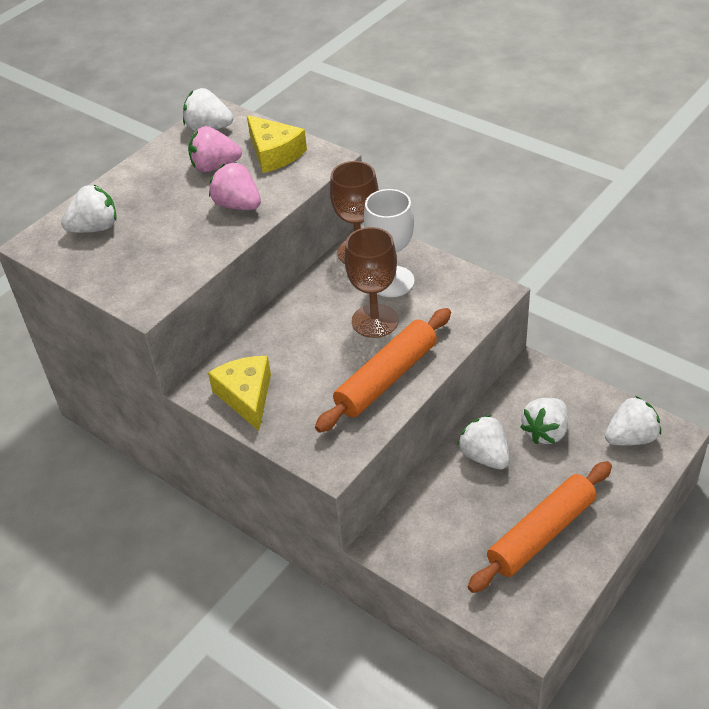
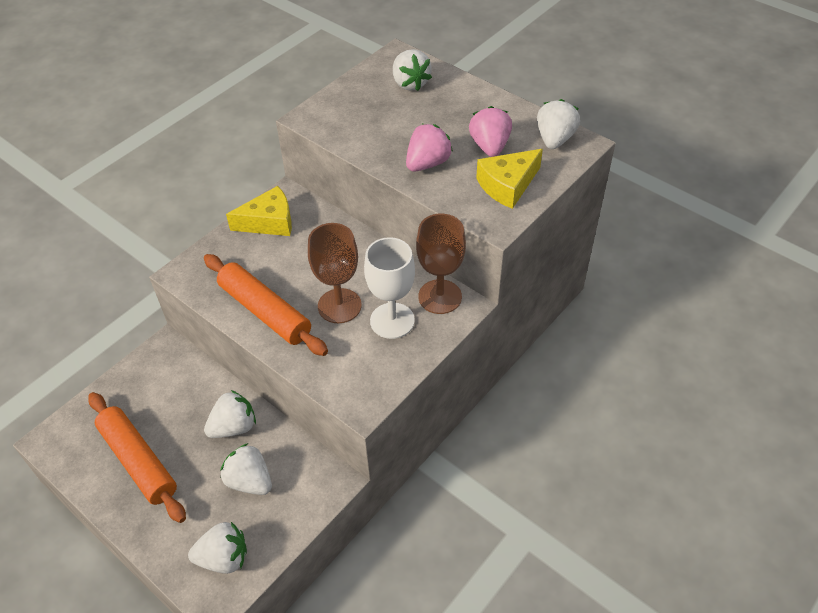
camera: 90 degrees right, 5 degrees up
white strawberry [605,396,661,446] -> white strawberry turned 75 degrees counterclockwise [188,522,247,574]

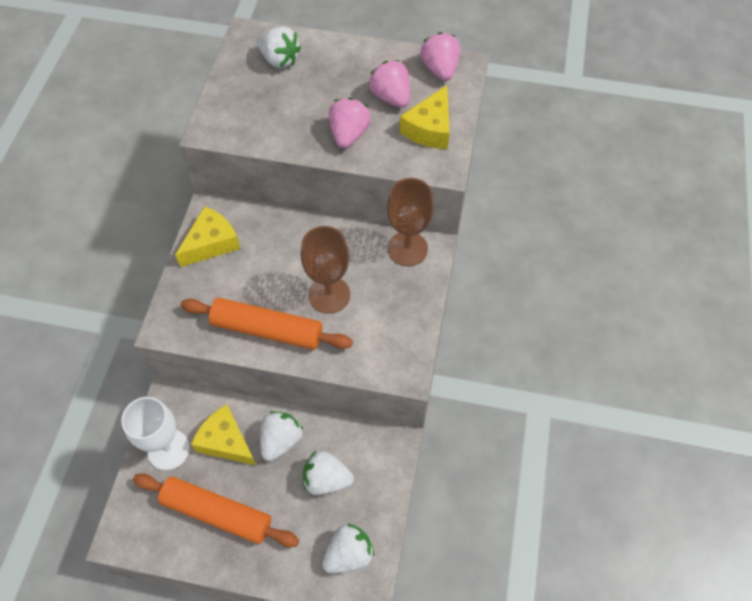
camera: 30 degrees left, 10 degrees up
white goblet [364,237,415,339] -> white goblet moved to [121,397,190,470]
white strawberry [537,99,580,149] -> pink strawberry [420,32,460,81]
none -> yellow cheese [191,404,257,466]

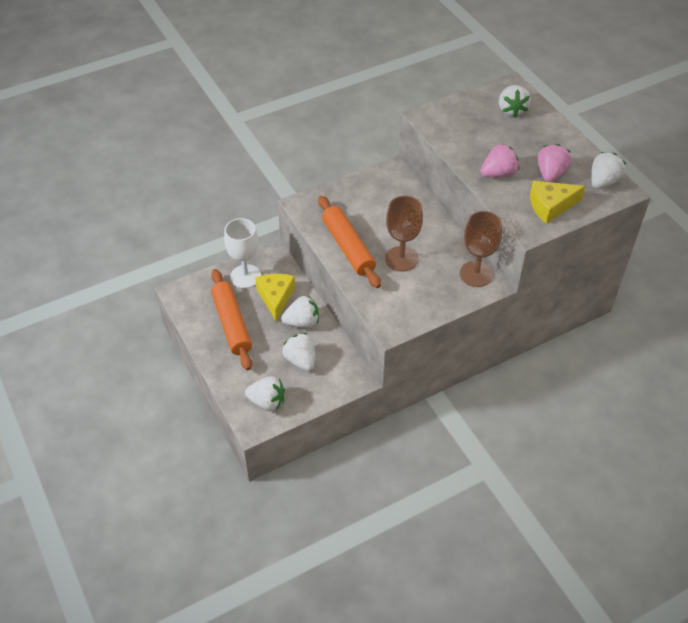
camera: 50 degrees right, 10 degrees down
yellow cheese [175,206,240,267] -> none
pink strawberry [420,32,460,81] -> white strawberry [591,152,626,189]

